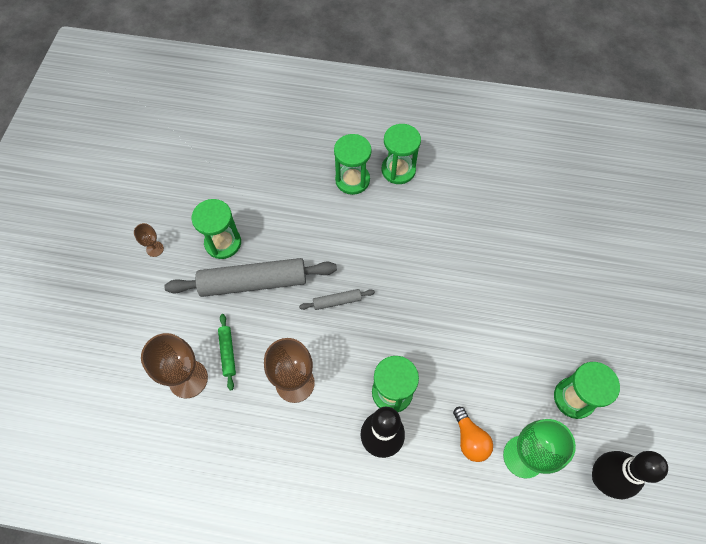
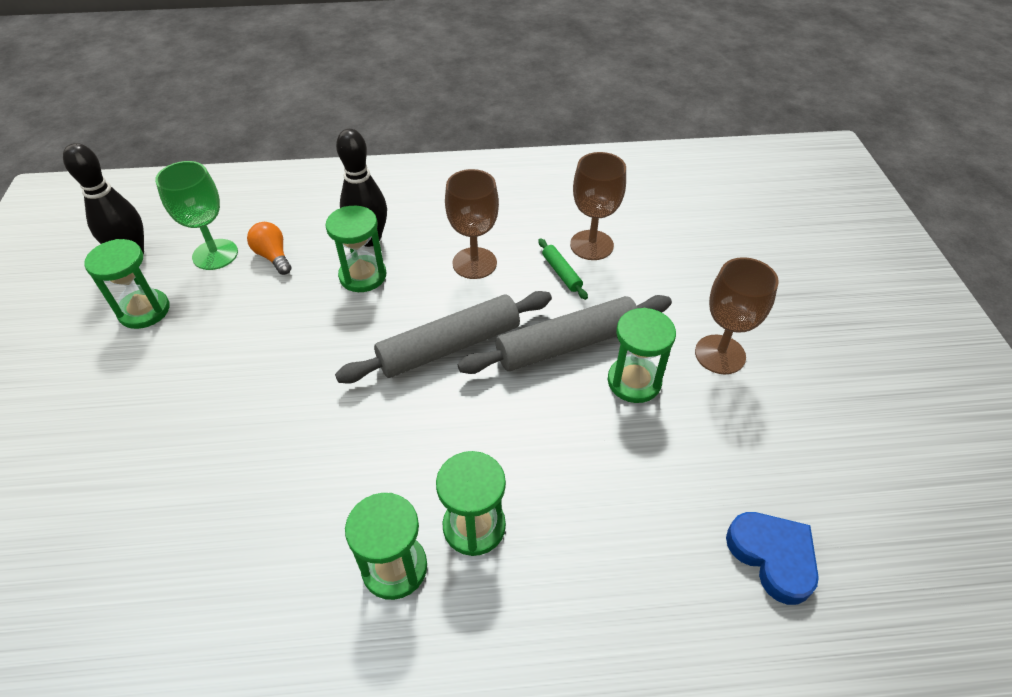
camera: 165 degrees right, 15 degrees down
brown goblet [134,223,164,257] -> brown goblet [695,257,779,374], size x2.05
grey rolling pin [299,289,375,310] -> grey rolling pin [335,291,552,384], size x2.23
none -> blue heart [726,512,819,605]

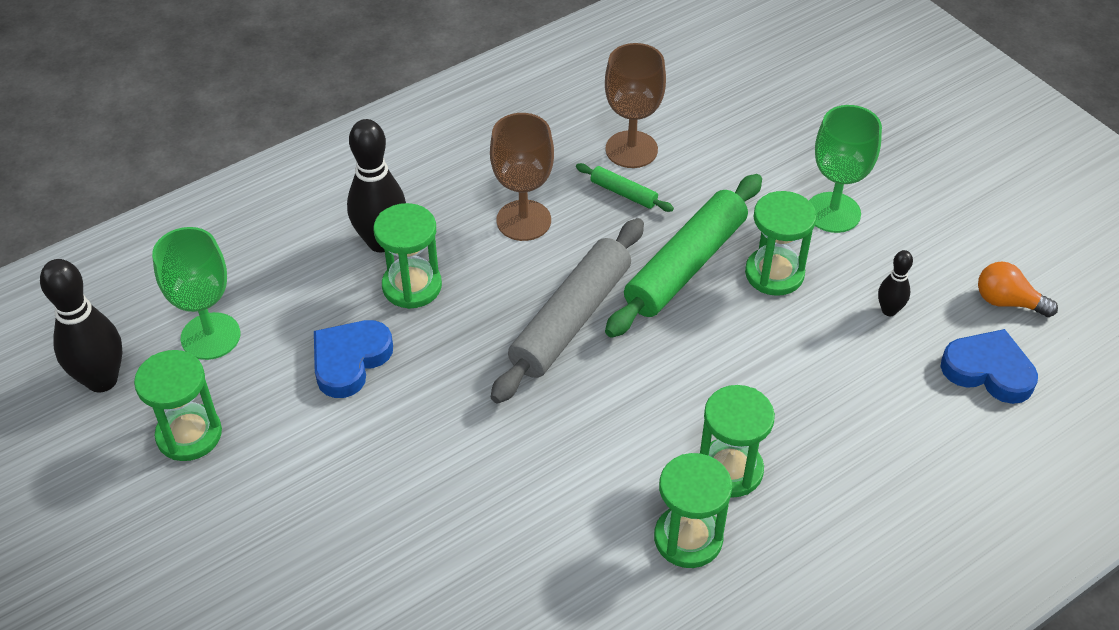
camera: 30 degrees left, 0 degrees up
orange light bulb [247,222,291,275] -> orange light bulb moved to [978,262,1058,317]
grey rolling pin [458,295,672,374] -> green rolling pin [605,174,762,338]
brown goblet [695,257,779,374] -> green goblet [809,105,882,233]
none -> blue heart [314,320,393,398]
none -> black bowling pin [878,250,913,316]

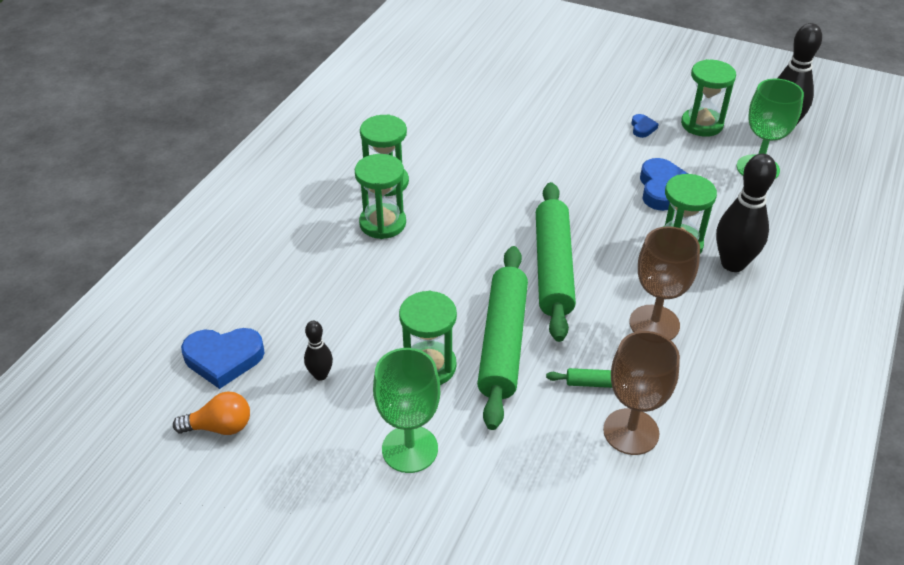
camera: 150 degrees right, 5 degrees down
grey rolling pin [491,218,644,403] -> green rolling pin [536,182,576,342]
none -> blue heart [631,114,658,138]

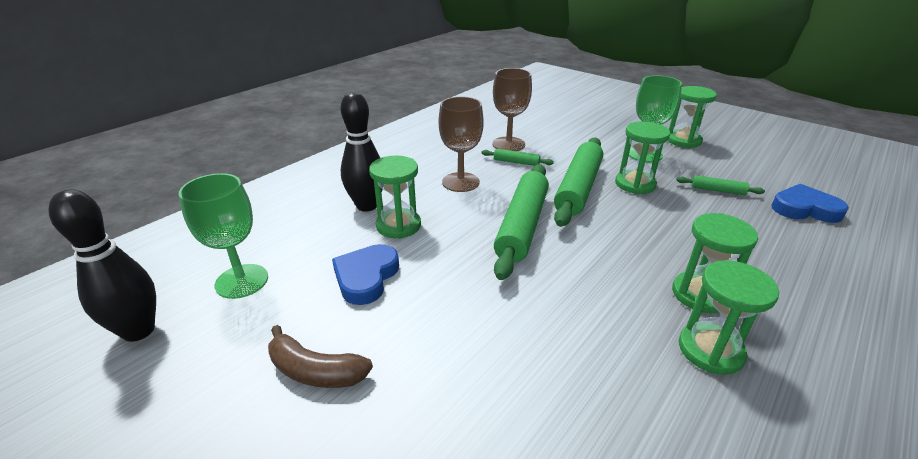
camera: 165 degrees left, 10 degrees down
orange light bulb [173,391,250,435] -> none
black bowling pin [304,321,333,381] -> green rolling pin [676,175,765,195]
blue heart [631,114,658,138] -> brown banana [268,325,373,388]
green hourglass [681,59,736,137] -> green hourglass moved to [668,86,717,148]

